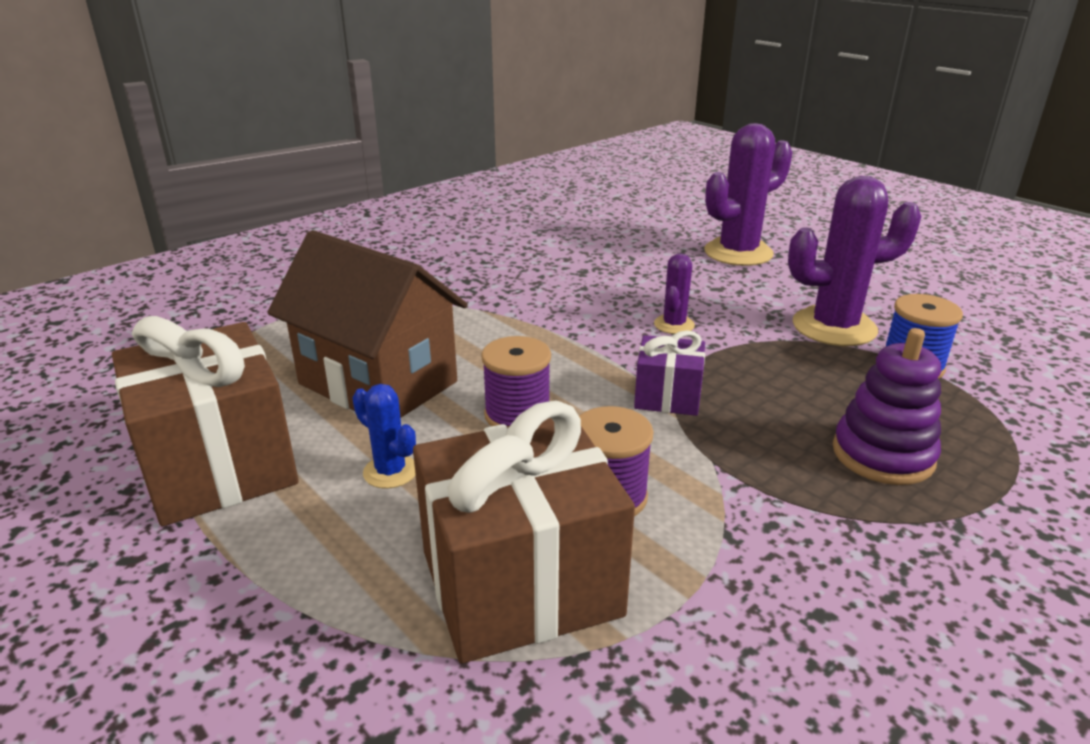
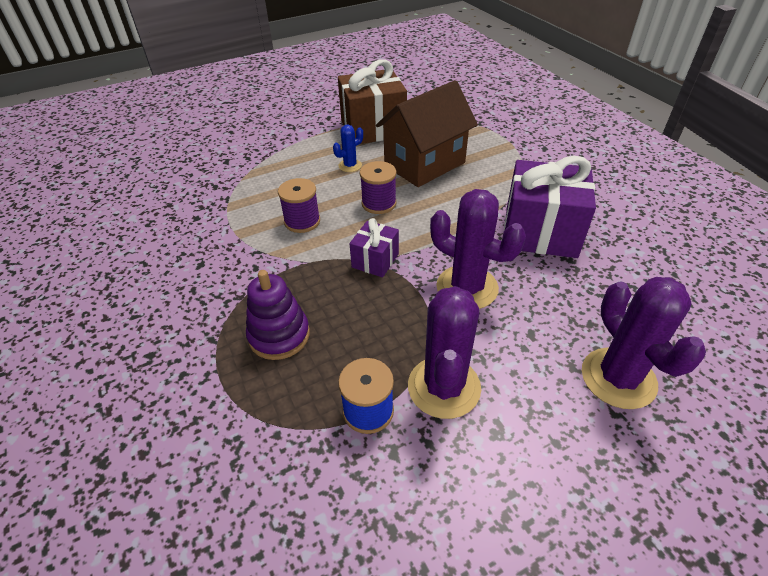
camera: 105 degrees right, 15 degrees up
brown gift [413,401,635,664] -> none
purple cactus [654,253,695,334] -> purple cactus [430,189,526,309], size x2.00
none -> purple gift [504,156,596,258]

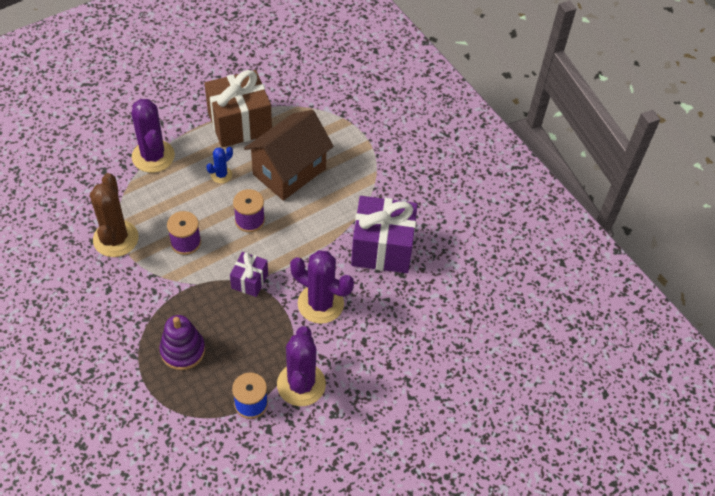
camera: 10 degrees left, 10 degrees up
purple cactus [582,277,706,409] -> purple cactus moved to [132,99,175,173]
none -> brown cactus [90,173,139,257]

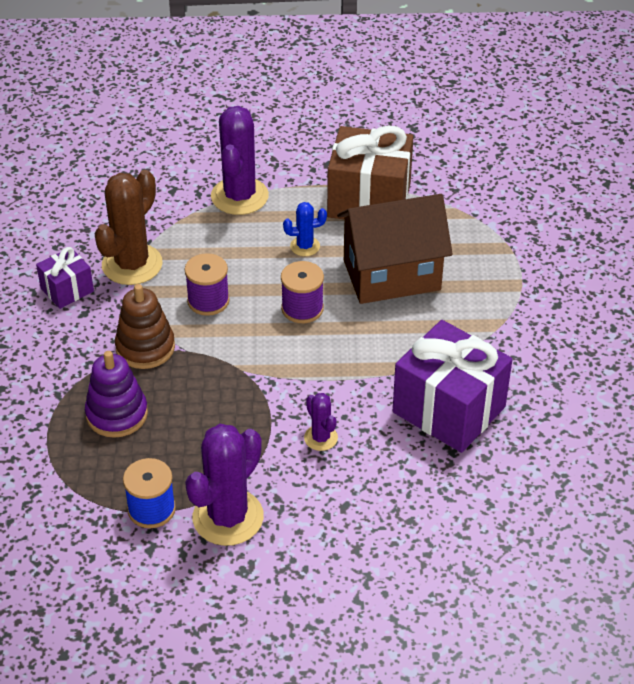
camera: 35 degrees right, 10 degrees down
purple gift [230,252,268,297] -> purple gift moved to [36,247,94,309]
purple cactus [290,250,354,324] -> purple cactus [304,393,338,451], size x0.50
none -> brown stacking toy [115,284,175,369]

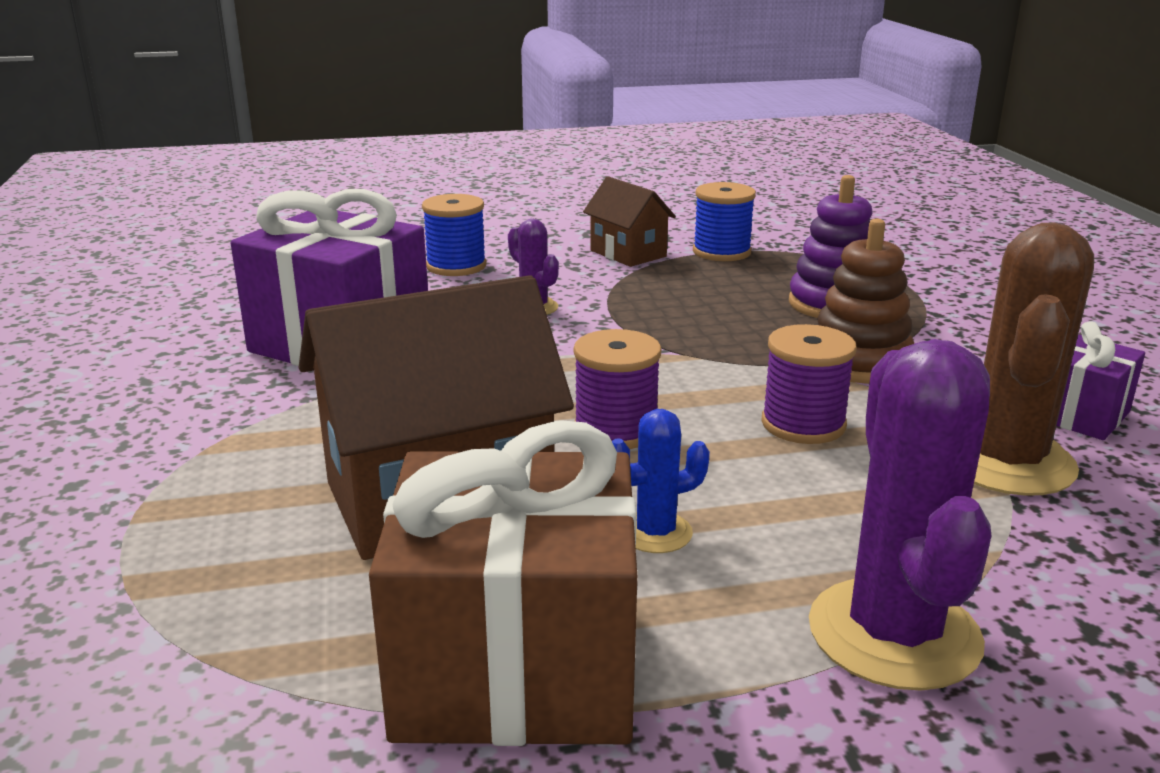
camera: 170 degrees right, 20 degrees down
purple cactus [185,424,264,546] -> brown house [583,176,676,267]
none -> blue spool [422,194,487,276]

